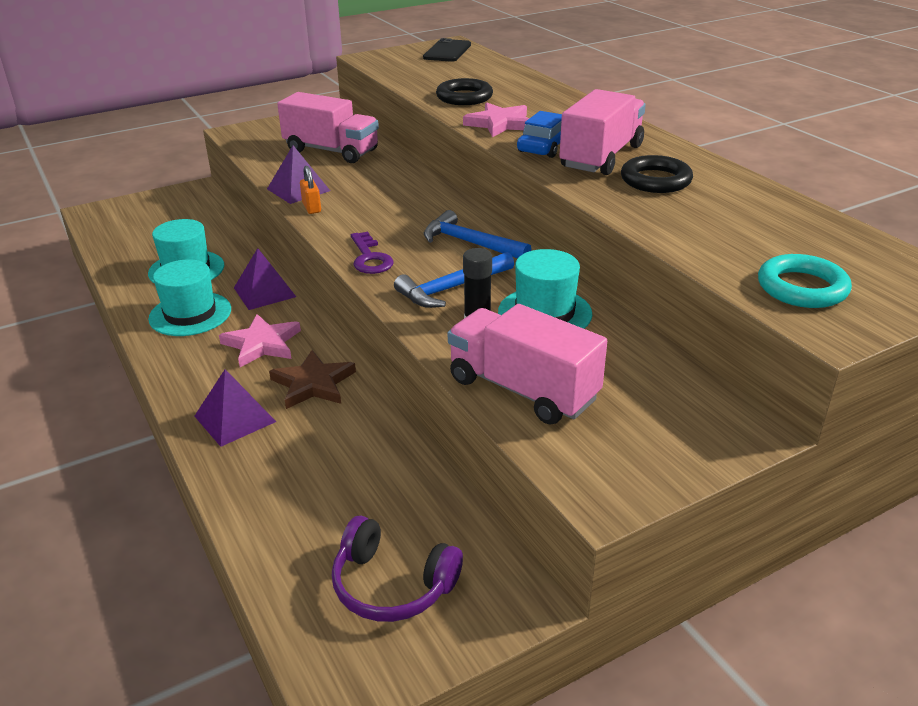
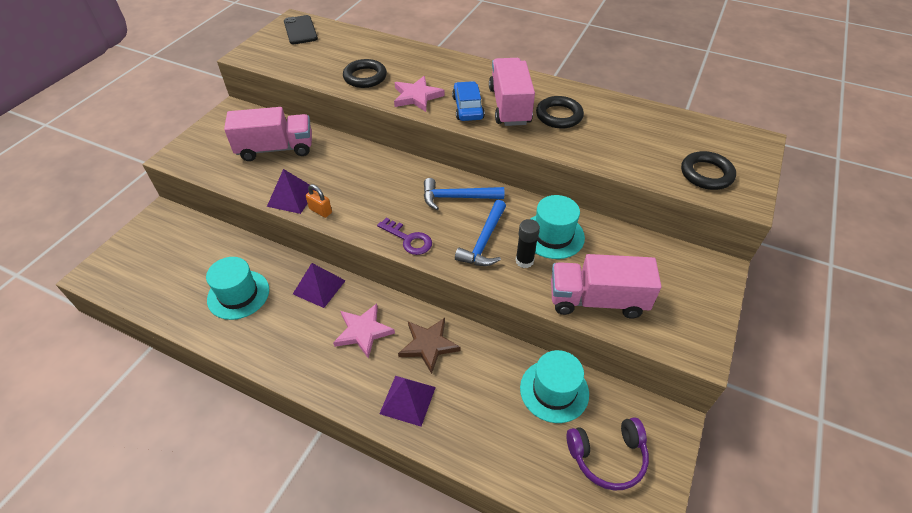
camera: 35 degrees left, 15 degrees up
turquoise hat [148,259,231,336] -> turquoise hat moved to [520,350,589,423]
turquoise ring [758,254,852,308] -> black ring [681,151,736,190]

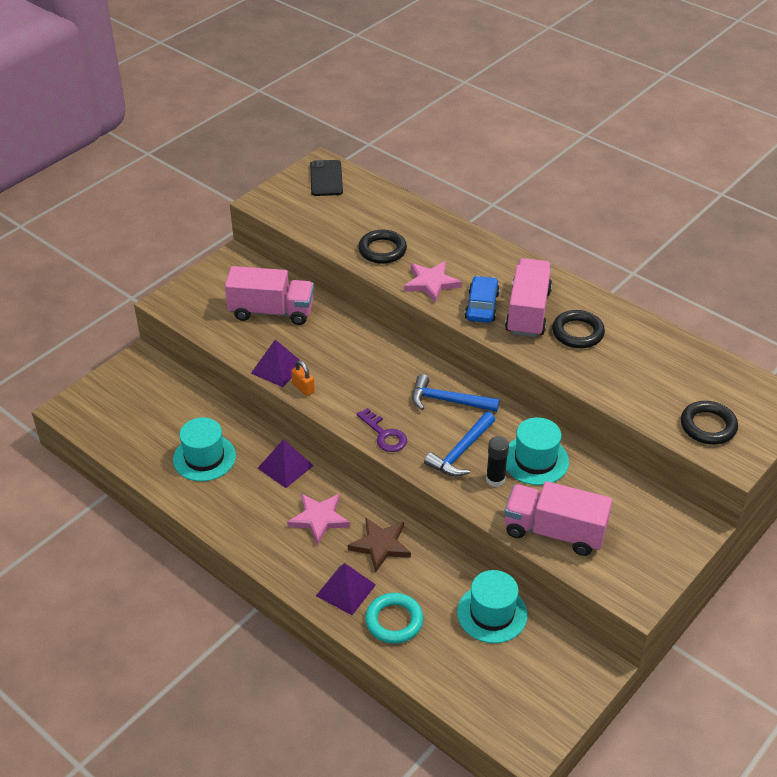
camera: 15 degrees right, 5 degrees down
purple headphones [567,417,649,491] -> none
none -> turquoise ring [365,593,423,644]

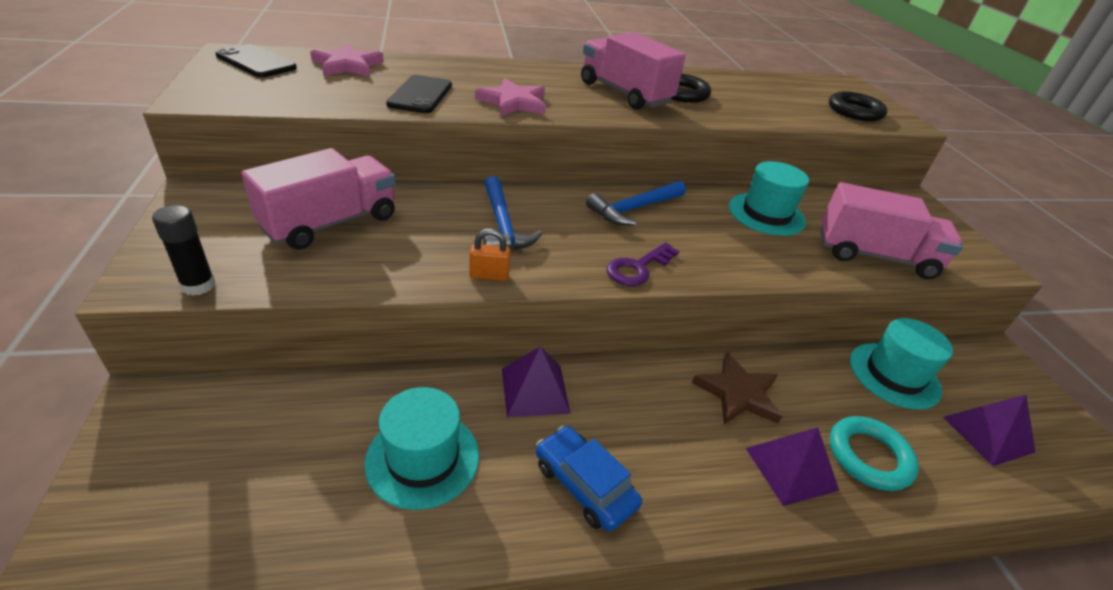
camera: 55 degrees left, 5 degrees down
purple pyramid [251,339,302,387] -> purple pyramid moved to [943,395,1035,466]
pink star [287,494,350,544] -> pink star moved to [310,43,384,77]
purple key [356,408,407,452] -> purple key turned 135 degrees clockwise [607,242,679,286]
black ring [358,230,407,264] -> black phone [386,75,452,113]
blue hammer [424,412,495,477] -> blue hammer moved to [483,176,543,250]
blue car [465,276,500,323] -> blue car moved to [536,425,642,532]
black glue stick [486,436,509,487] -> black glue stick moved to [152,205,216,296]
pink truck [504,481,613,556] -> pink truck turned 135 degrees counterclockwise [820,182,963,279]

